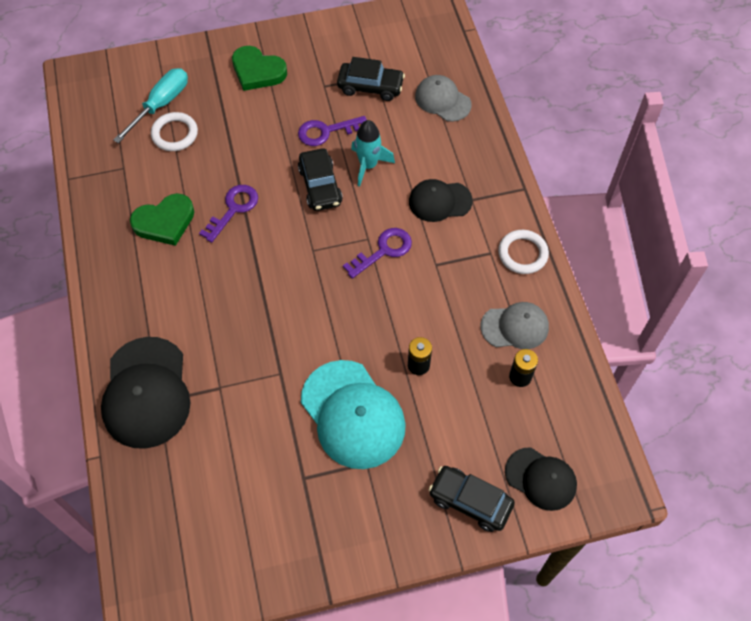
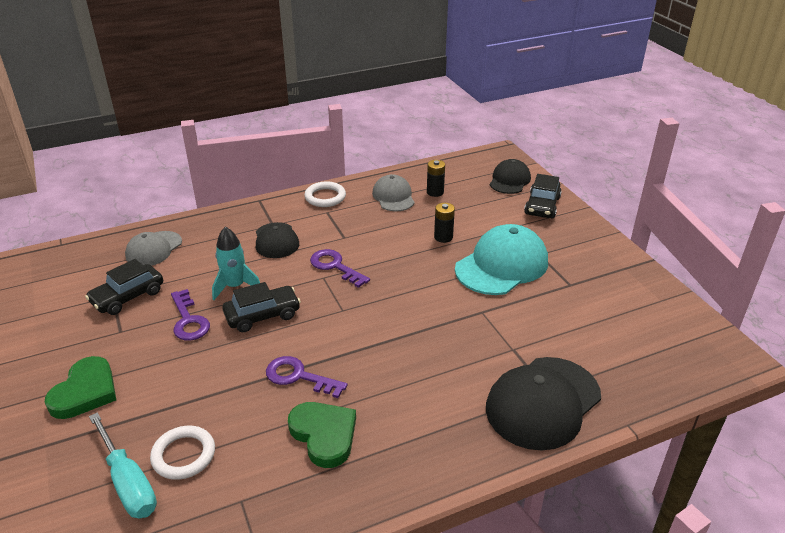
camera: 100 degrees left, 25 degrees down
black cap [101,337,190,449] -> black cap turned 150 degrees clockwise [486,357,601,451]
turquoise screwdriver [113,68,188,143] -> turquoise screwdriver turned 150 degrees counterclockwise [89,412,157,518]
black car [337,57,405,101] -> black car turned 135 degrees counterclockwise [85,259,163,315]

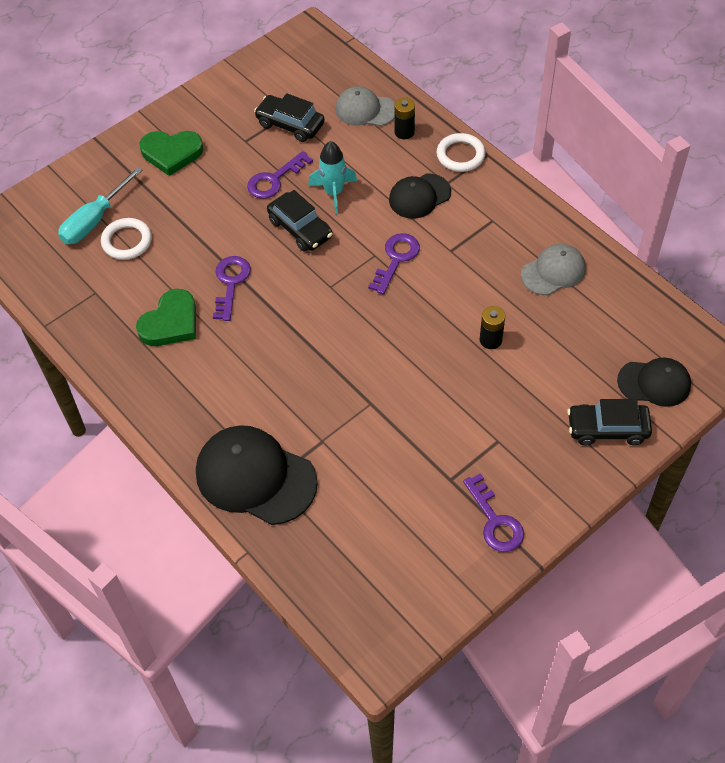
camera: 75 degrees right, 20 degrees up
white ring [304,181,346,207] -> white ring moved to [437,133,485,172]
black battery [427,160,445,197] -> black battery moved to [394,97,415,139]
turquoise cap [455,224,548,295] -> none
none -> purple key [463,473,524,552]

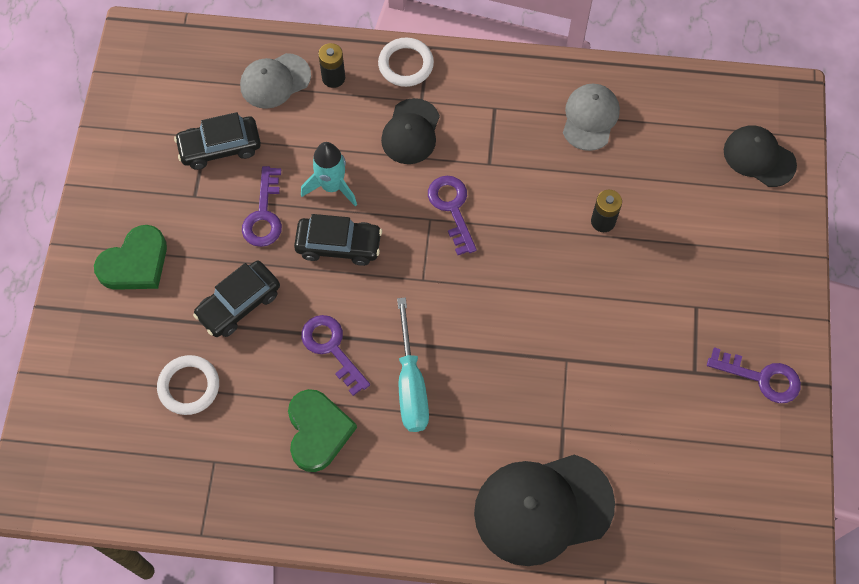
camera: 45 degrees left, 10 degrees up
turquoise screwdriver [58,167,142,244] -> turquoise screwdriver moved to [397,297,429,432]
black car [567,399,652,445] -> black car moved to [193,261,280,337]
black cap [617,358,691,407] -> black cap turned 105 degrees counterclockwise [724,125,797,187]

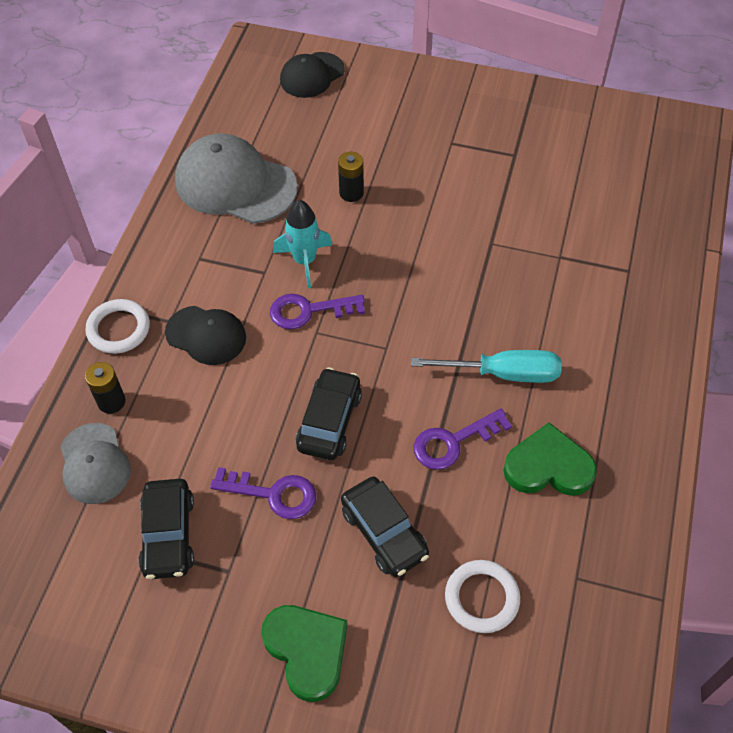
camera: 80 degrees left, 10 degrees down
turquoise rocket [301,142,357,207] -> turquoise rocket moved to [273,200,332,288]
black cap [474,455,615,566] -> none
grey cap [563,84,620,151] -> grey cap [175,133,298,224], size x1.67
purple key [707,347,801,403] -> none

